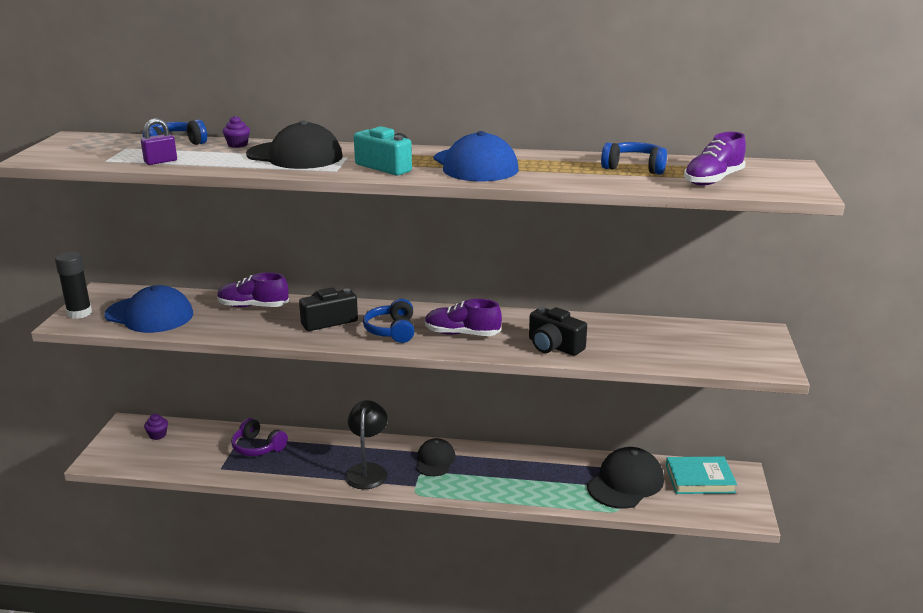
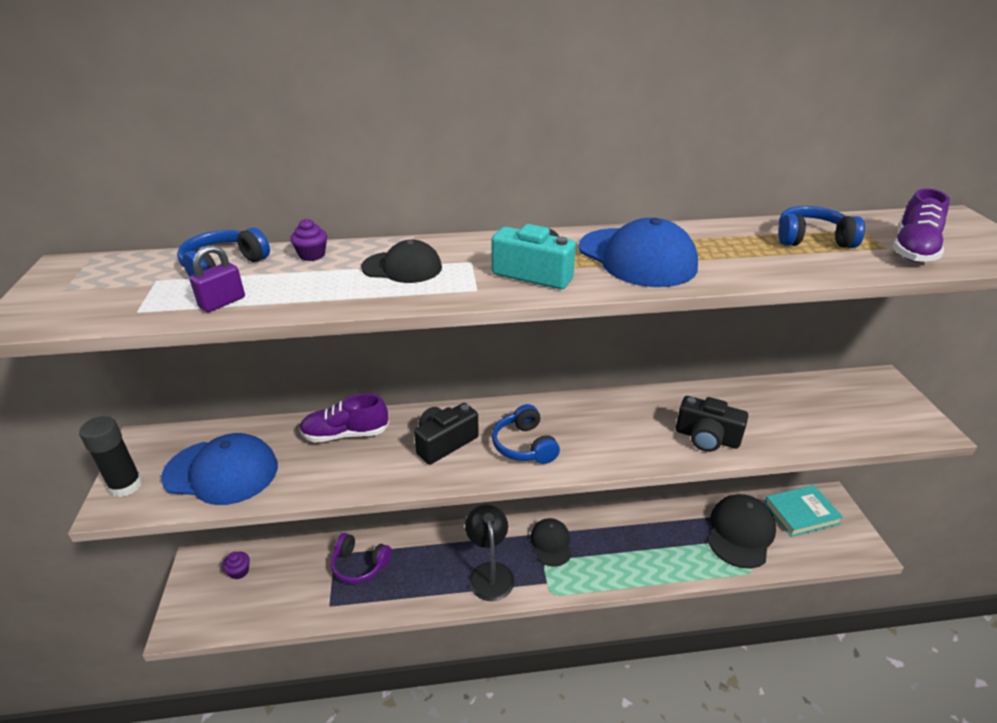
camera: 15 degrees left, 10 degrees up
black cap [246,121,343,169] -> black cap [361,240,442,283], size x0.62
purple shoe [425,299,502,336] -> none

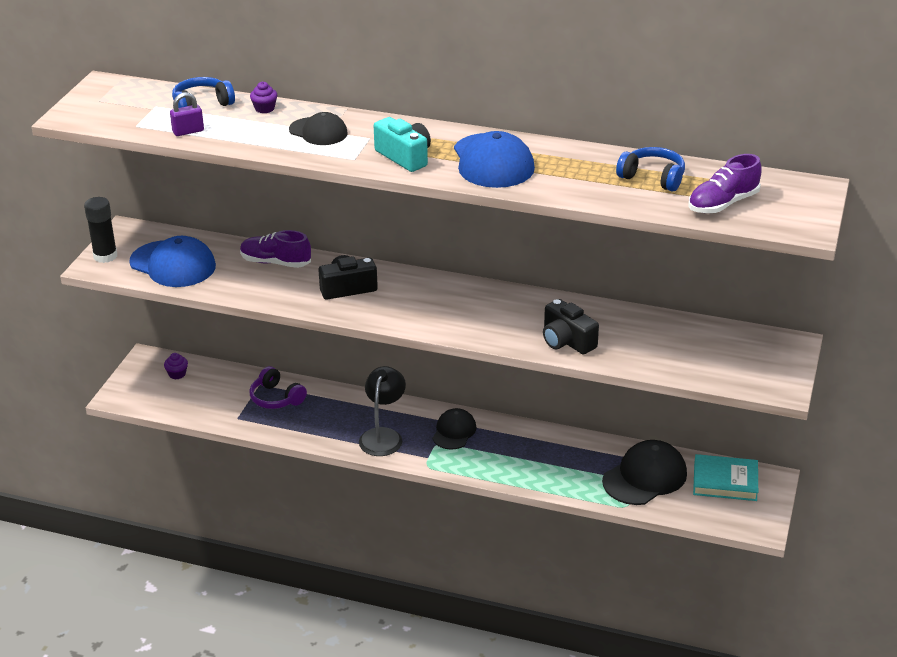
camera: 25 degrees right, 0 degrees up
blue headphones [492,404,560,464] -> none

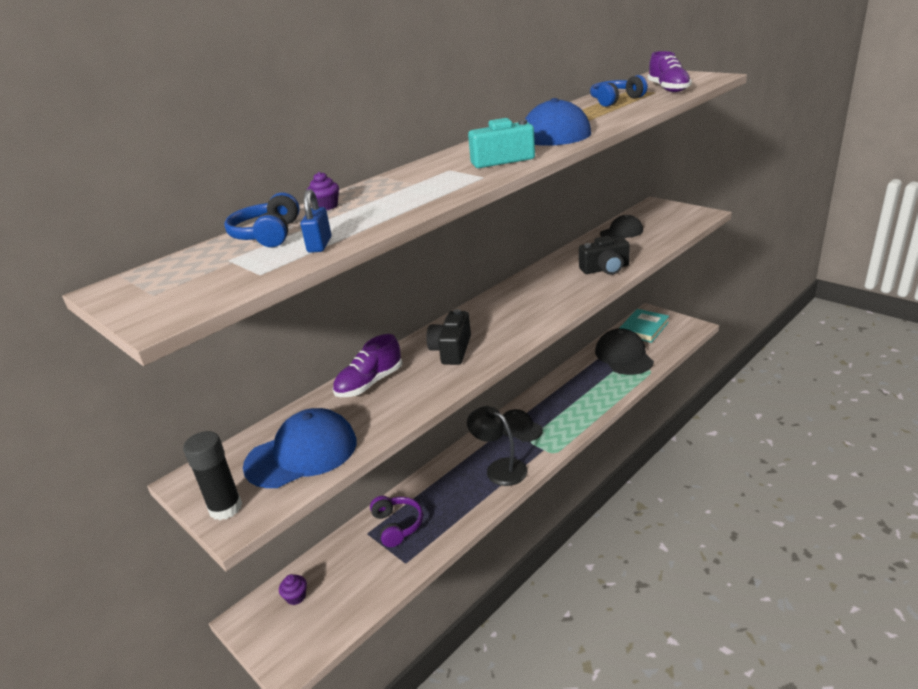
camera: 60 degrees left, 5 degrees down
purple padlock [170,92,204,136] -> blue padlock [301,189,331,253]
purple headphones [249,366,307,409] -> purple headphones turned 90 degrees counterclockwise [370,496,423,547]
black cap [289,112,348,145] -> black cap moved to [600,215,643,239]

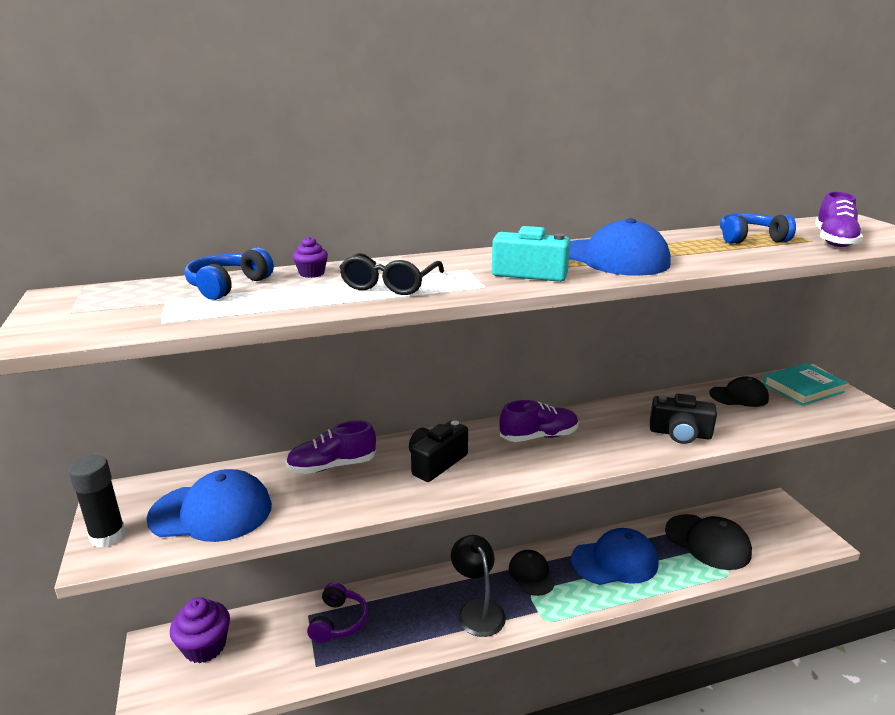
camera: 25 degrees right, 5 degrees down
purple cupcake [279,574,307,605] -> purple cupcake [170,597,230,664], size x1.97
blue padlock [301,189,331,253] -> none
black cap [595,328,654,375] -> black cap turned 120 degrees clockwise [665,514,752,570]
turquoise book [620,309,669,343] -> turquoise book moved to [763,363,848,405]
none -> black glasses [339,253,444,295]
none -> purple shoe [499,400,578,442]
none -> blue cap [571,528,658,585]

